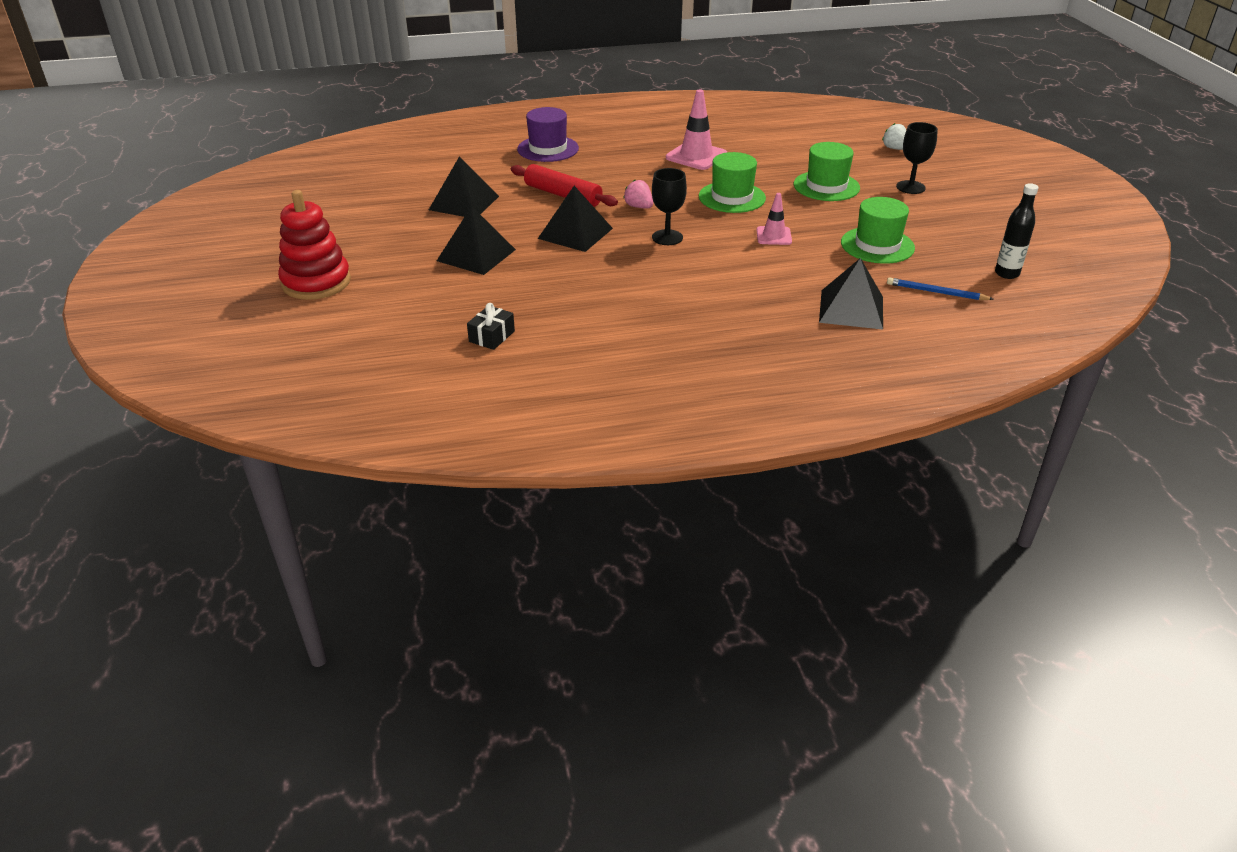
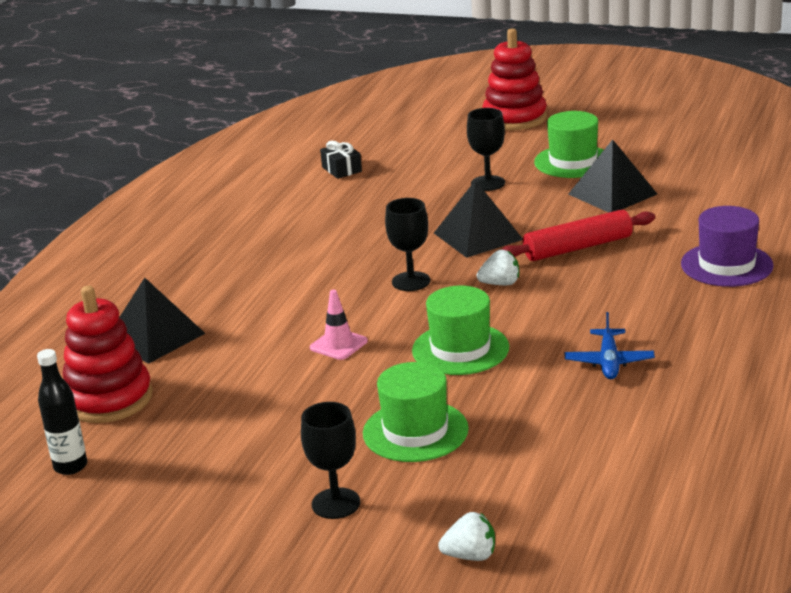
camera: 125 degrees right, 10 degrees down
black pyramid [437,206,516,275] -> black goblet [467,108,505,191]
pink strawberry [623,180,653,208] -> white strawberry [477,250,519,285]
pink traffic cone [666,90,727,170] -> blue plane [565,312,655,379]
green hat [841,197,915,264] -> green hat moved to [534,111,603,178]
blue pencil [887,277,994,300] -> red stacking toy [62,286,153,423]

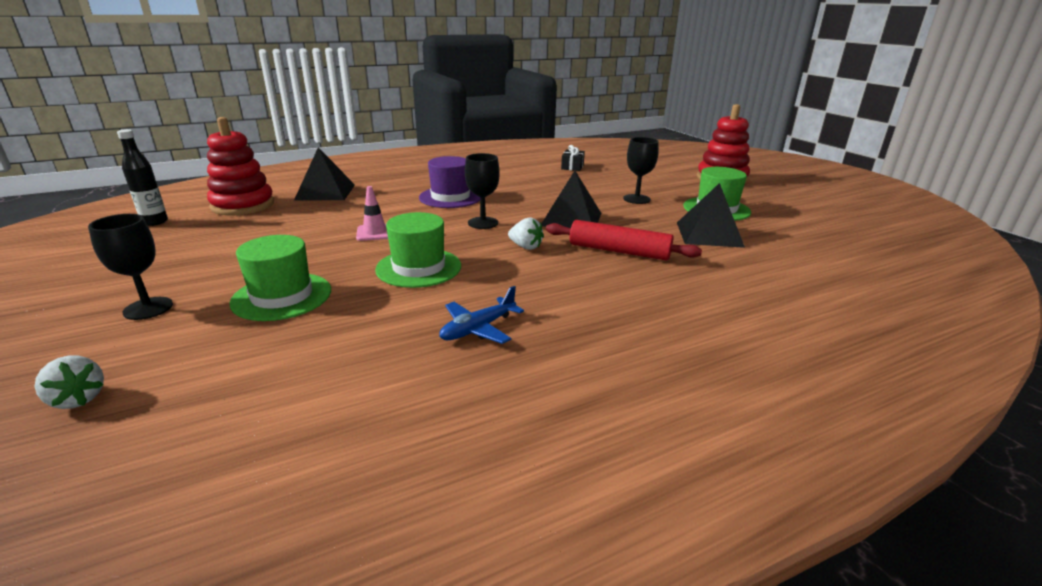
camera: 40 degrees right, 0 degrees up
purple hat [681,206,774,287] -> purple hat moved to [419,156,480,208]

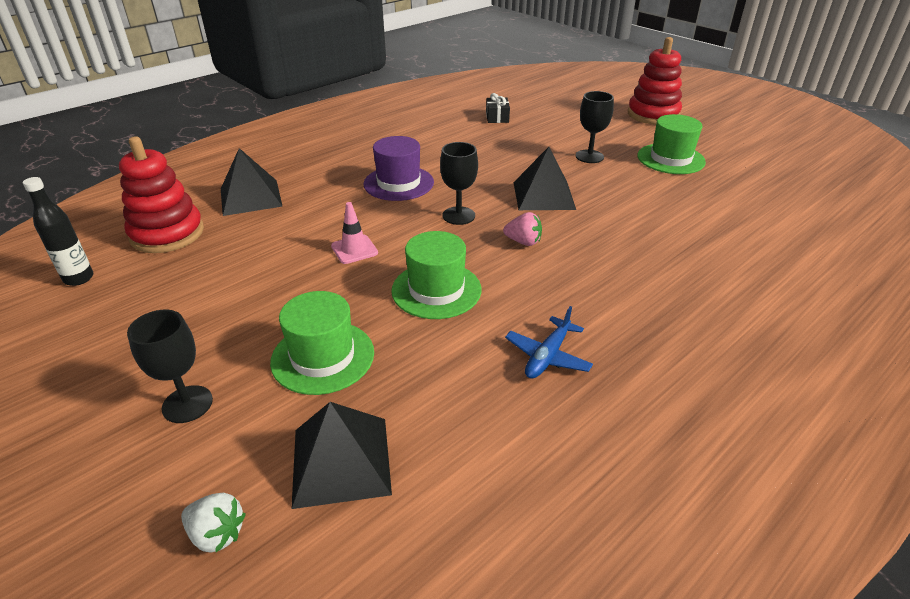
camera: 15 degrees left, 10 degrees up
white strawberry [508,217,544,250] -> pink strawberry [503,212,542,246]
red rolling pin [546,220,702,261] -> none
black pyramid [677,183,745,248] -> black pyramid moved to [291,402,392,509]

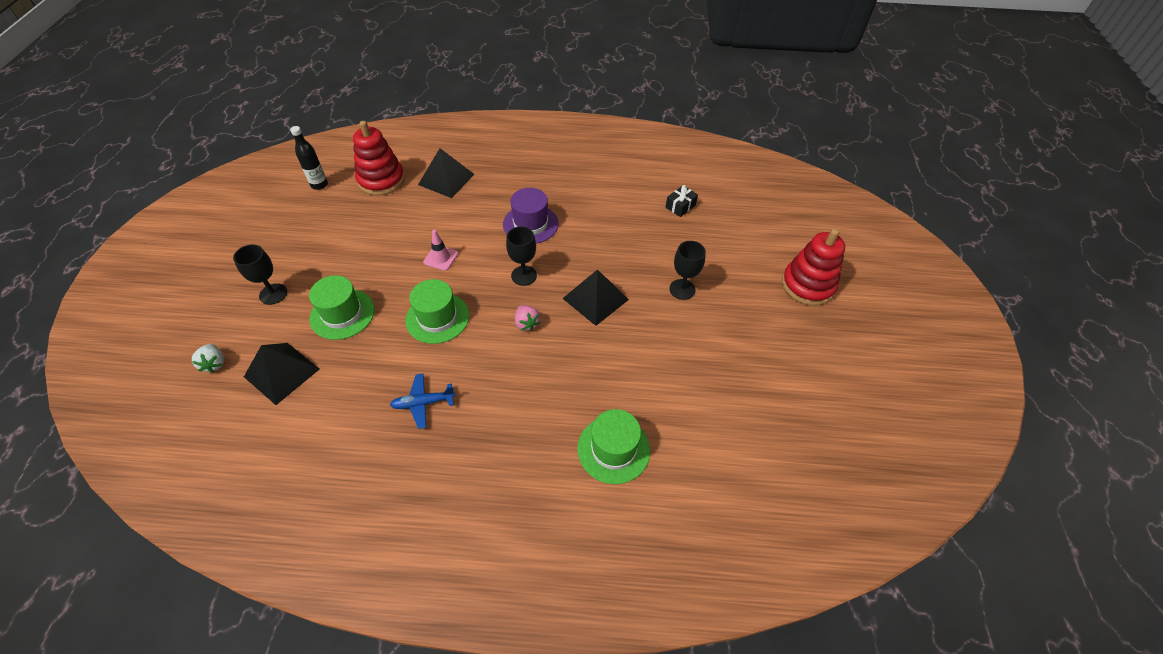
camera: 45 degrees right, 15 degrees up
green hat [638,114,706,174] -> green hat moved to [577,409,650,484]

